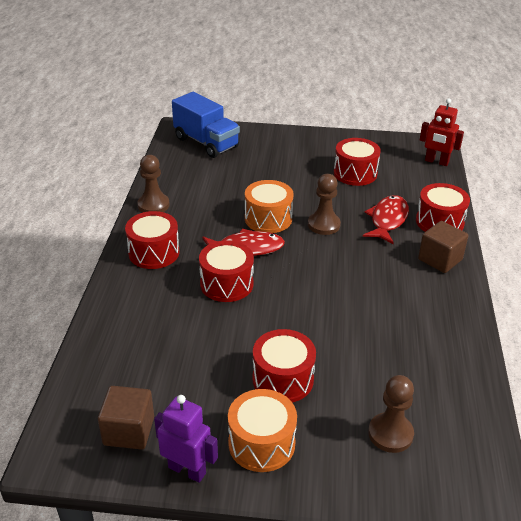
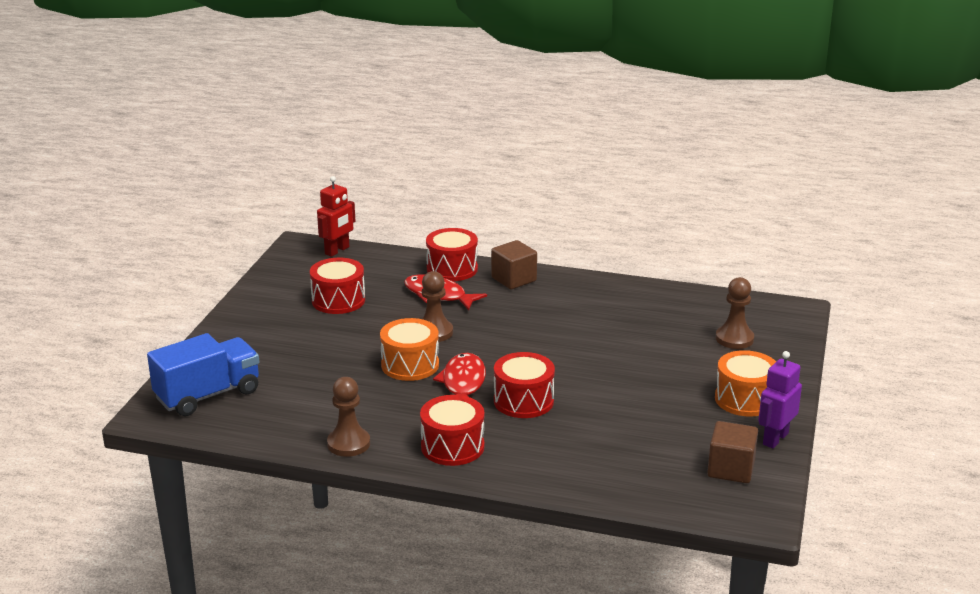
camera: 80 degrees left, 10 degrees down
red drum [252,329,316,402] -> none

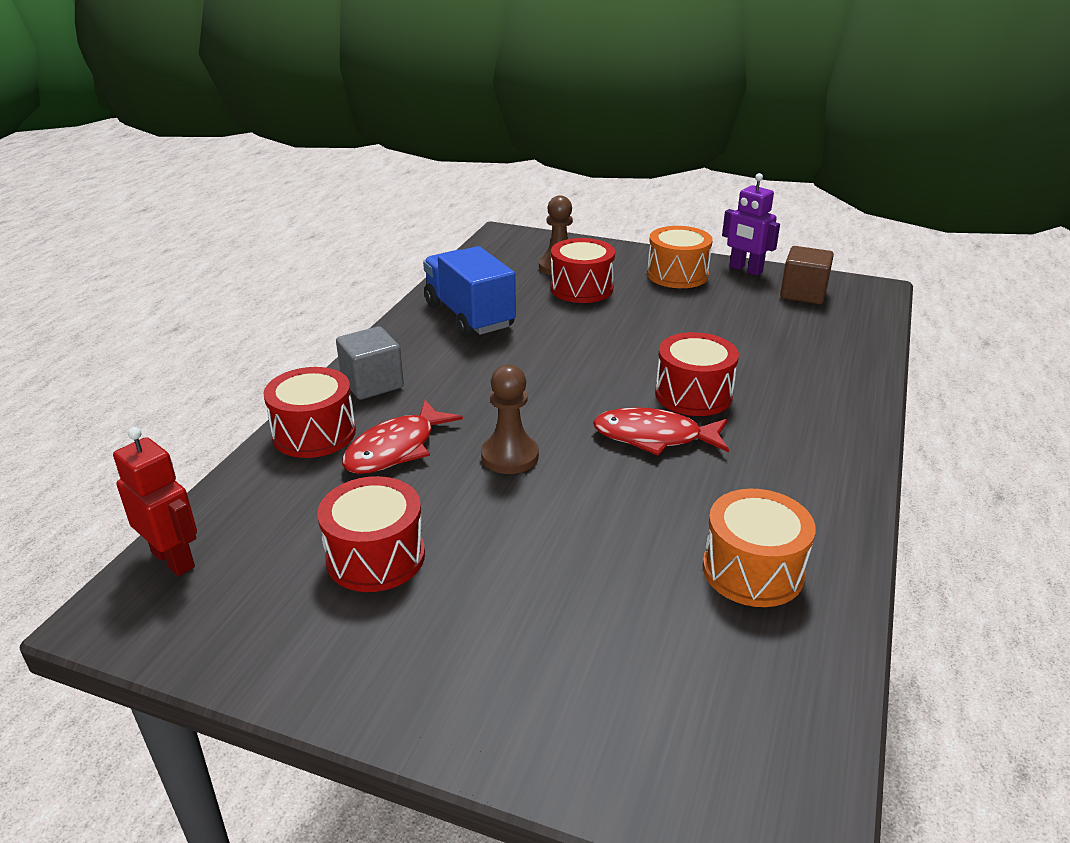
camera: 85 degrees left, 5 degrees up
blue truck [147,333,259,416] -> blue truck moved to [423,246,516,338]
brown pawn [327,377,370,457] -> none
orange drum [380,318,439,381] -> orange drum moved to [702,489,816,607]
red drum [420,395,485,466] -> red drum moved to [551,238,615,303]
brown cube [491,240,537,290] -> grey cube [336,326,404,400]

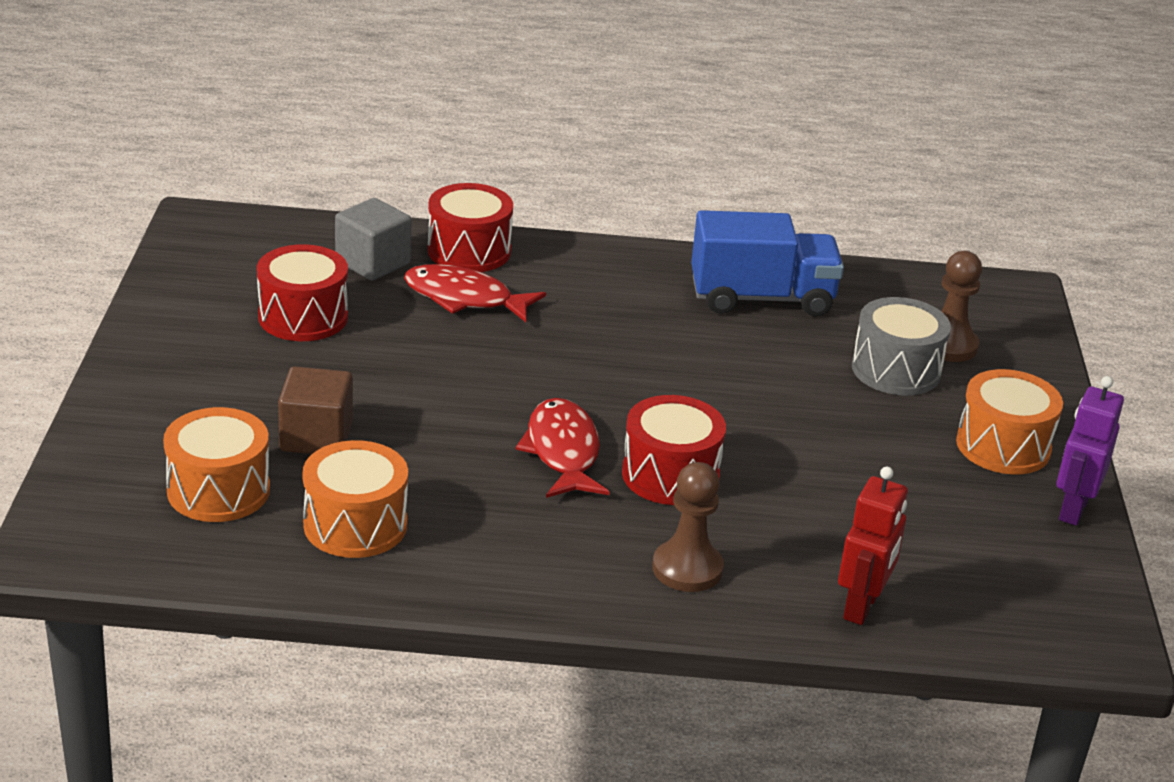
camera: 70 degrees right, 0 degrees up
red robot [113,427,197,576] -> red robot moved to [838,467,908,625]
grey cube [336,326,404,400] -> grey cube moved to [335,198,412,281]
blue truck [423,246,516,338] -> blue truck turned 45 degrees clockwise [691,210,844,317]
brown pawn [481,365,539,474] -> brown pawn moved to [652,462,724,592]
red drum [551,238,615,303] -> grey drum [852,297,951,395]
brown cube [780,246,834,304] -> brown cube moved to [278,366,353,454]
none -> orange drum [163,407,270,522]

